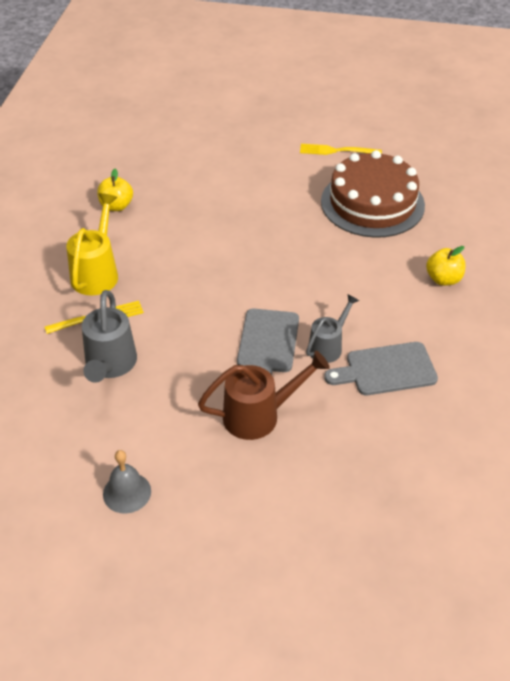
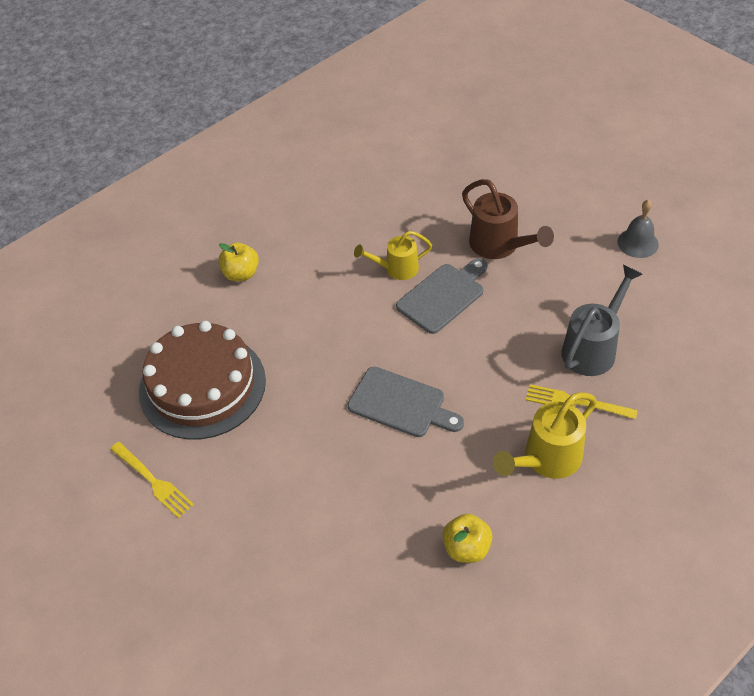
camera: 140 degrees left, 5 degrees up
brown watering can [198,351,330,440] -> brown watering can turned 150 degrees counterclockwise [462,179,554,259]
grey watering can [306,294,359,363] -> yellow watering can [354,231,432,280]
grey cutting board [324,342,438,395] -> grey cutting board moved to [347,367,464,437]

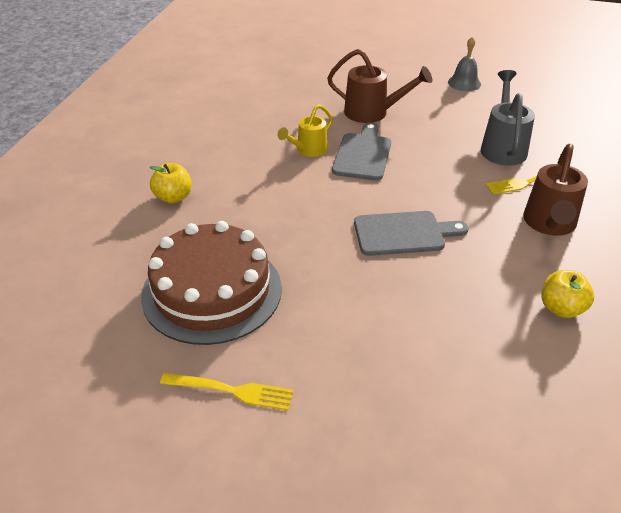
camera: 35 degrees left, 10 degrees down
yellow watering can [493,392,597,479] -> brown watering can [523,144,588,236]

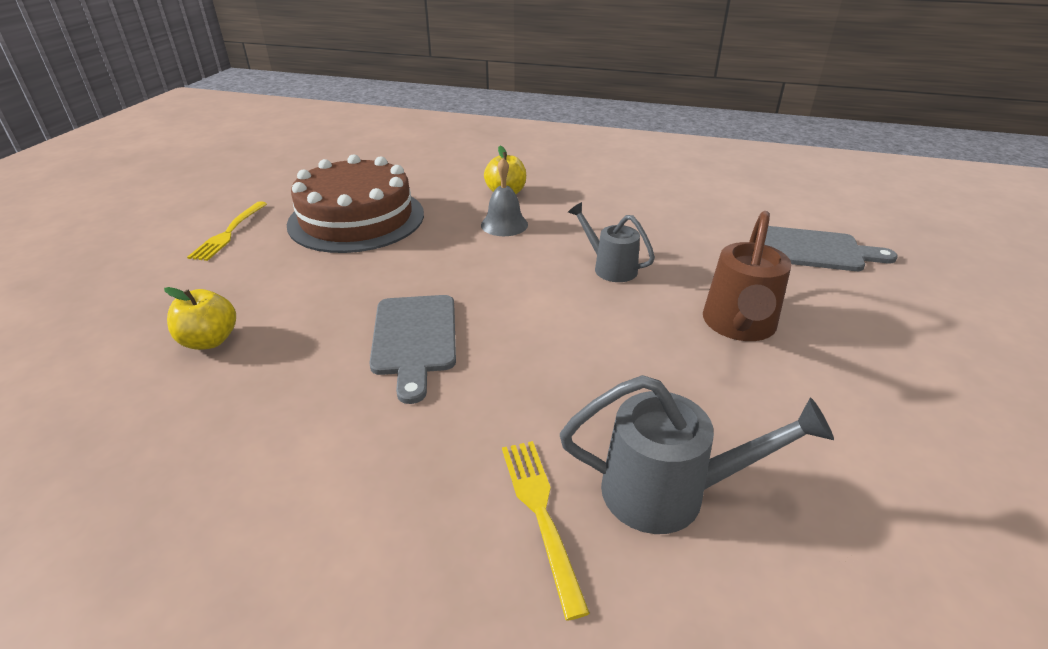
camera: 90 degrees right, 5 degrees down
yellow watering can [277,104,333,157] -> grey watering can [568,202,655,282]
grey cutting board [332,122,391,181] -> grey cutting board moved to [764,226,898,271]
grey bell [448,37,481,91] -> grey bell moved to [481,158,528,236]
brown watering can [523,144,588,236] -> none
yellow apple [541,270,594,318] -> yellow apple moved to [164,287,236,350]

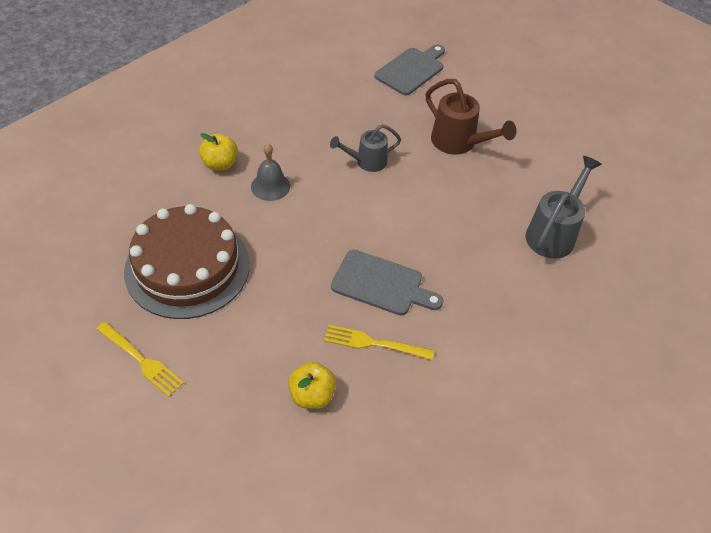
camera: 65 degrees left, 15 degrees up
yellow fork [502,441,590,621] -> yellow fork moved to [324,325,434,360]

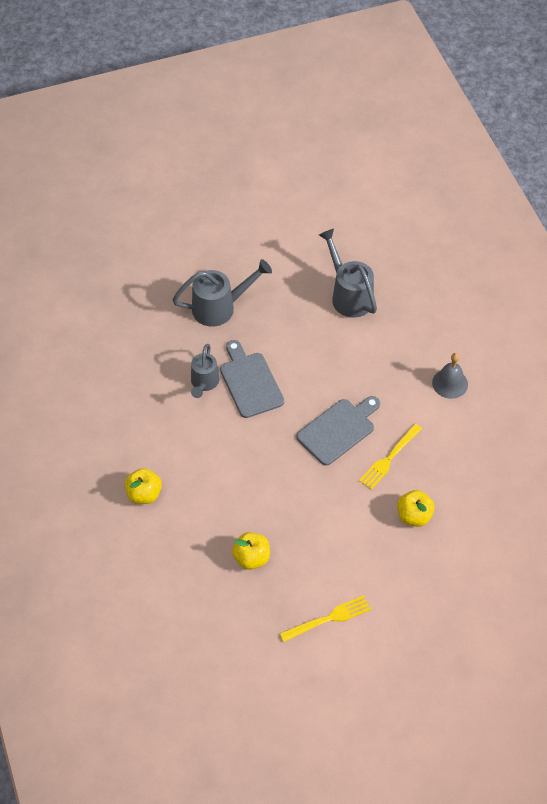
camera: 60 degrees left, 5 degrees up
brown cake [124,204,250,319] -> yellow apple [232,532,270,570]
grey bell [251,144,290,201] -> grey bell moved to [432,353,468,399]
grey cutting board [375,44,445,95] -> grey cutting board moved to [220,340,284,418]
brown watering can [426,79,516,155] -> grey watering can [172,259,272,327]

